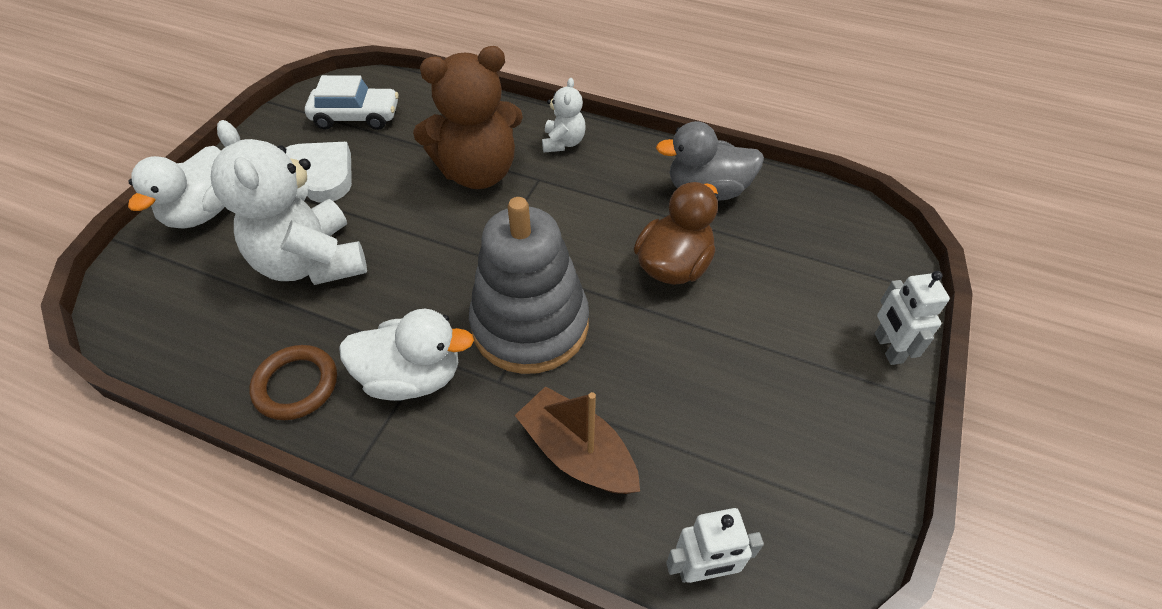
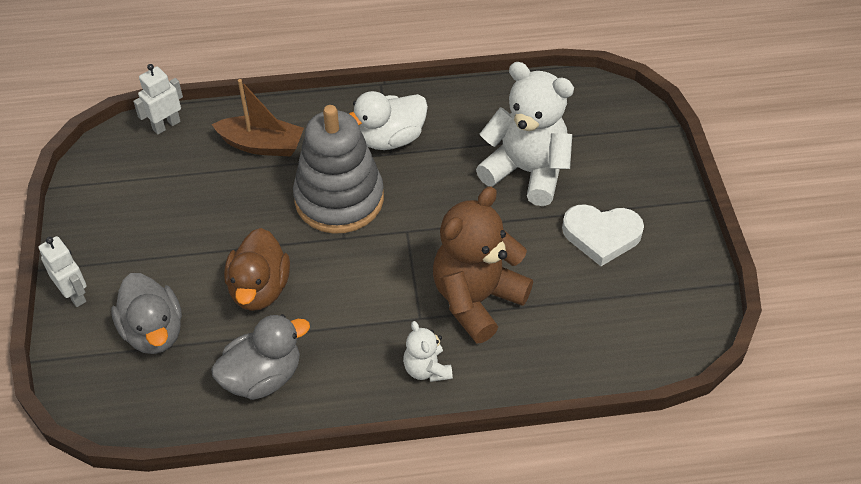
camera: 150 degrees right, 0 degrees up
white duck [128,146,225,229] -> none
brown ring [249,345,337,420] -> none
white car [305,75,399,130] -> none
none -> grey duck [111,273,182,354]

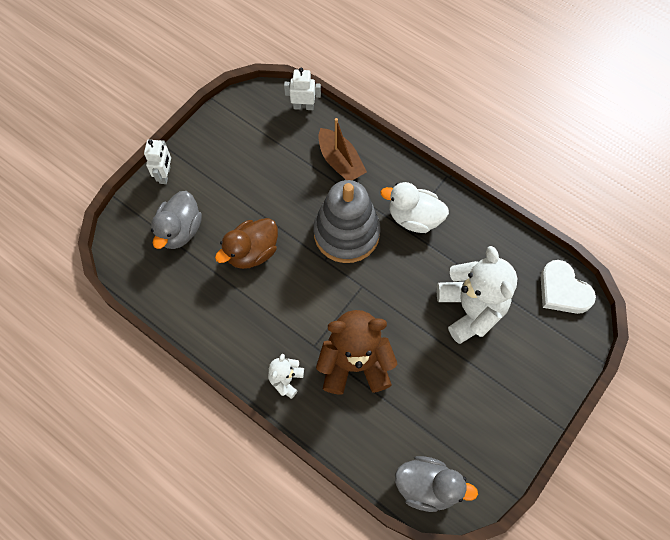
camera: 45 degrees right, 15 degrees up
grey duck [211,314,310,400] -> grey duck moved to [395,456,478,512]
white heart [562,204,644,266] -> white heart moved to [541,260,596,314]

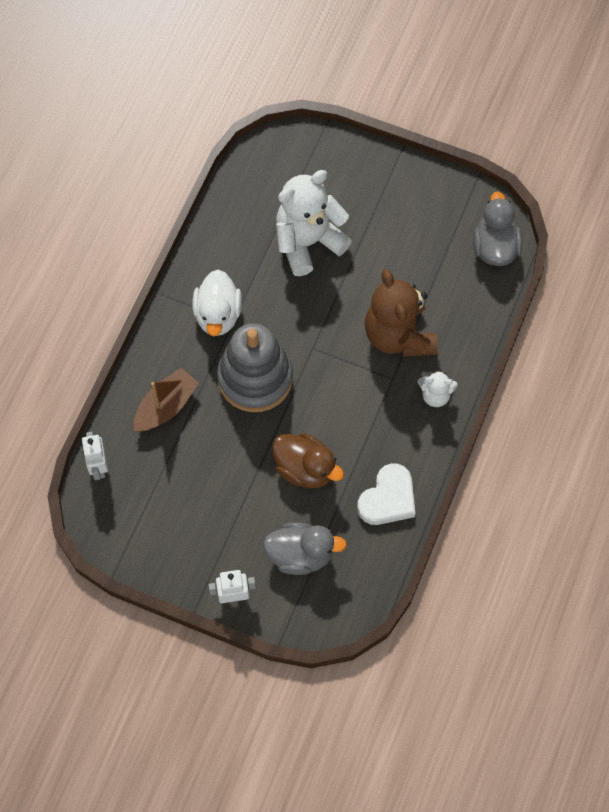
camera: 105 degrees left, 0 degrees up
white heart [541,260,596,314] -> white heart moved to [357,463,416,525]

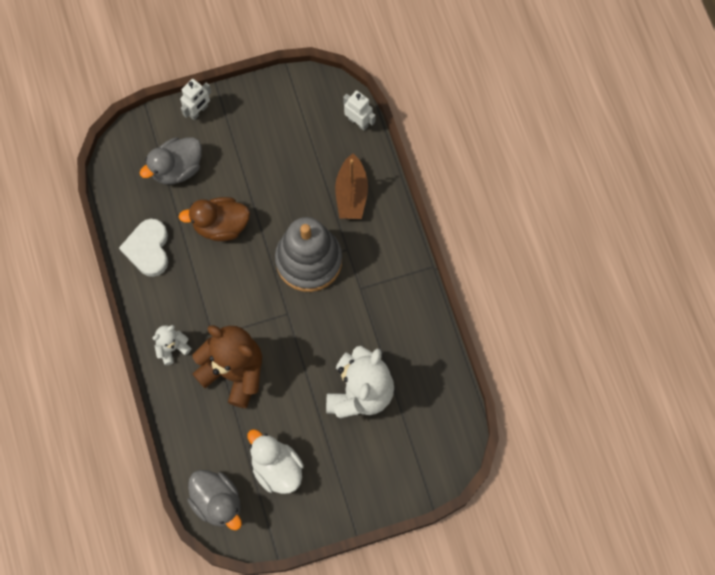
camera: 140 degrees right, 5 degrees up
white duck [192,270,242,336] -> white duck moved to [248,429,304,494]

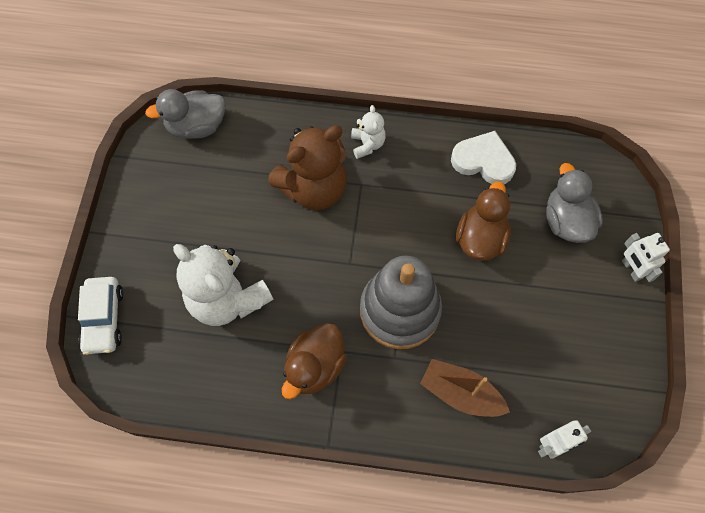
camera: 115 degrees right, 5 degrees down
white duck [248,429,304,494] -> none
none -> white car [78,277,123,355]
none -> brown duck [282,323,347,399]

